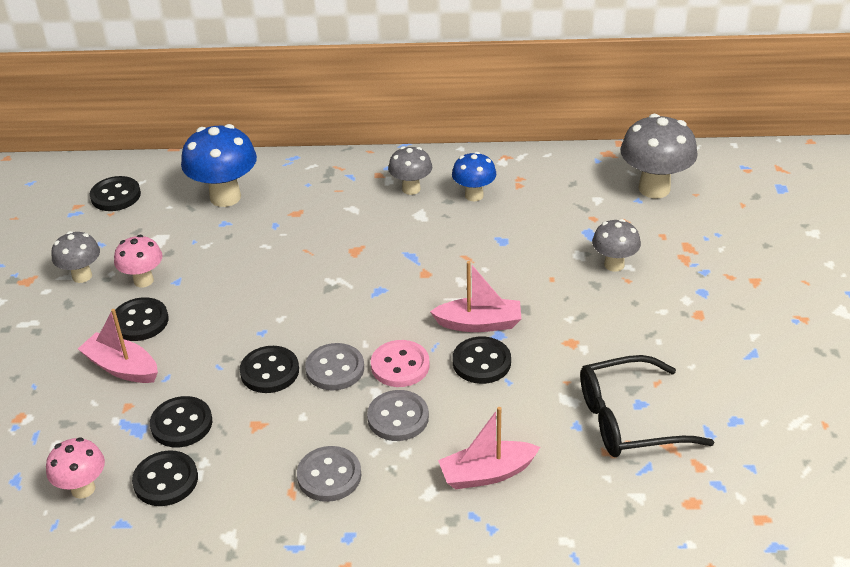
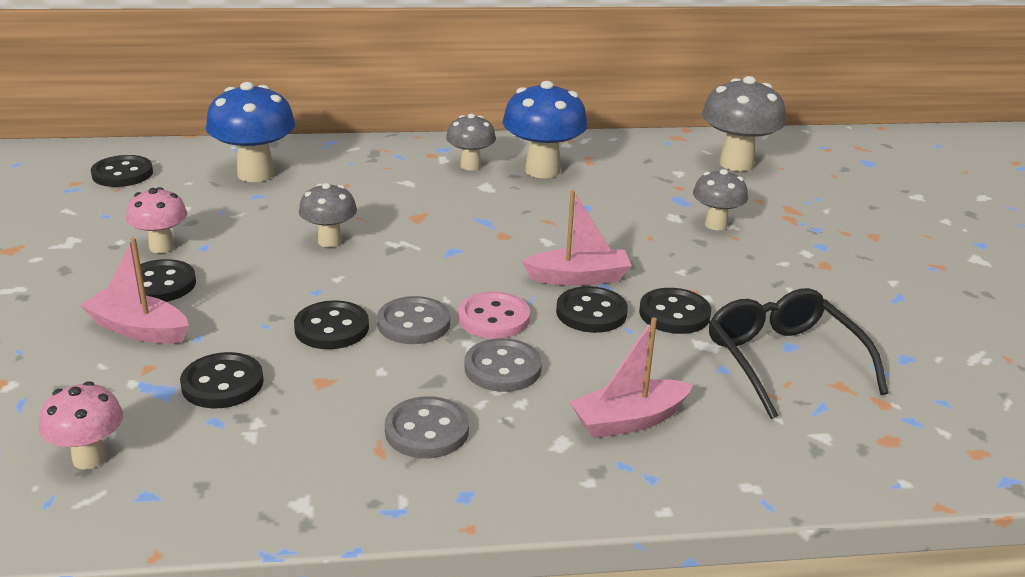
camera: 10 degrees left, 10 degrees down
grey mushroom [52,231,100,283] -> grey mushroom moved to [299,183,357,247]
black button [132,450,198,506] -> black button moved to [639,288,711,334]
blue mushroom [452,152,496,202] -> blue mushroom [503,81,588,178], size x1.68
black glasses [580,355,714,457] -> black glasses turned 90 degrees clockwise [709,288,888,419]

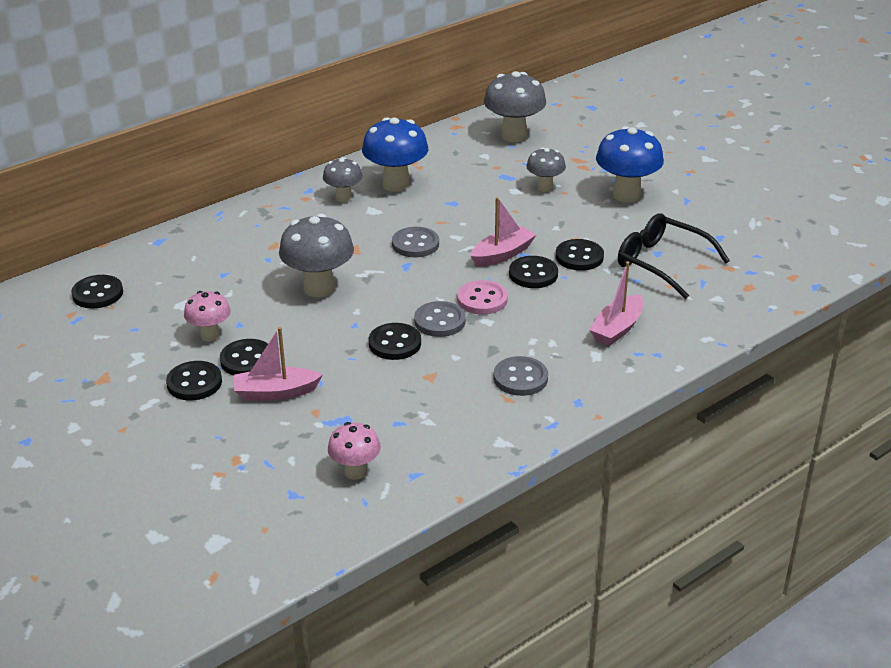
camera: 30 degrees left, 5 degrees up
black button [180,352,264,409] -> black button moved to [166,361,222,400]
blue mushroom [206,82,295,182] -> blue mushroom moved to [596,126,664,203]
grey mushroom [299,183,357,247] -> grey mushroom [279,214,354,297], size x1.68
grey button [465,338,542,392] -> grey button moved to [392,227,439,257]

